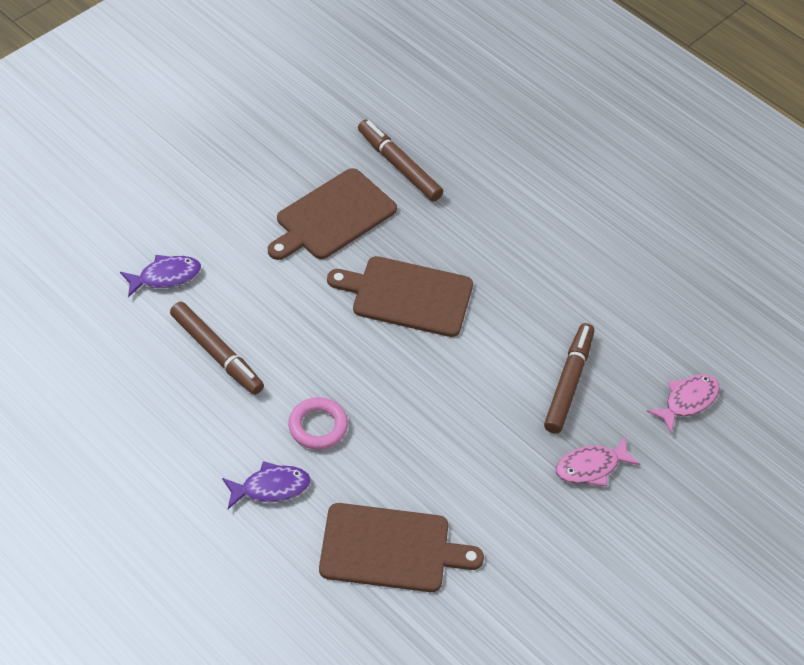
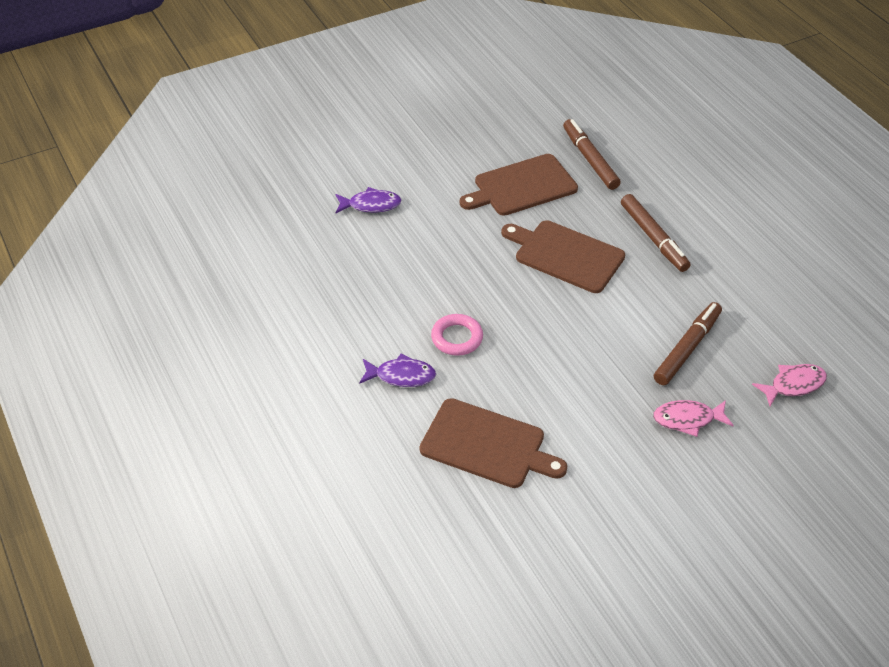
camera: 20 degrees right, 5 degrees down
brown marker [170,302,264,395] -> brown marker moved to [621,194,690,272]

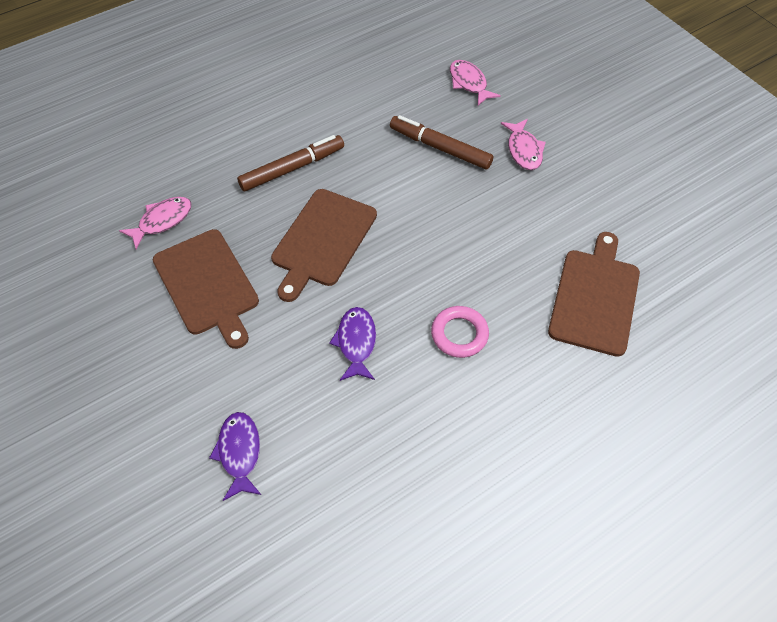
camera: 95 degrees left, 10 degrees up
purple fish [359,354,436,387] -> purple fish moved to [329,307,376,381]
brown marker [563,119,621,190] -> pink fish [119,197,192,249]

